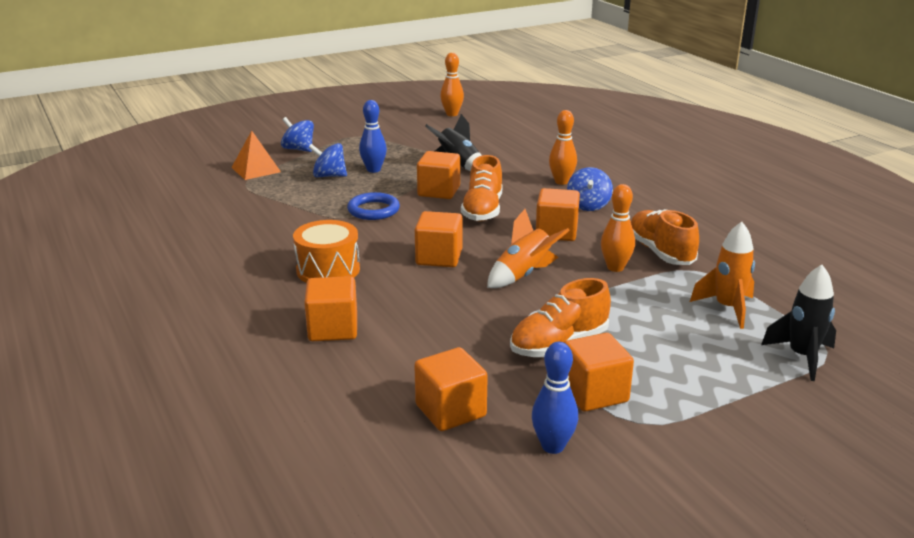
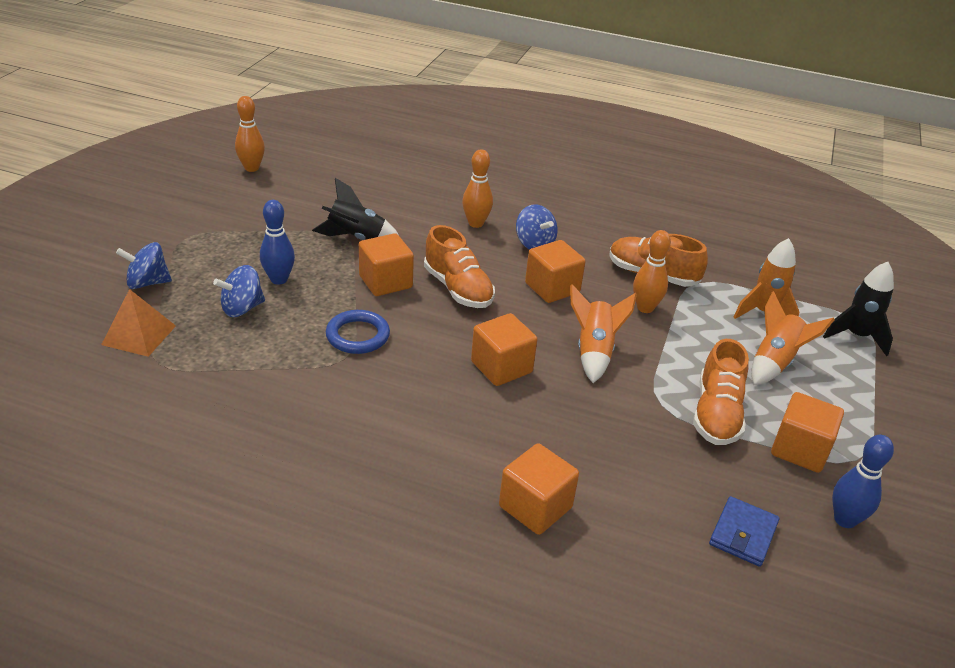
camera: 45 degrees left, 10 degrees up
orange drum [293,220,360,283] -> none
orange cube [414,347,488,431] -> blue wallet [709,496,779,567]
none -> orange rocket [751,291,835,385]

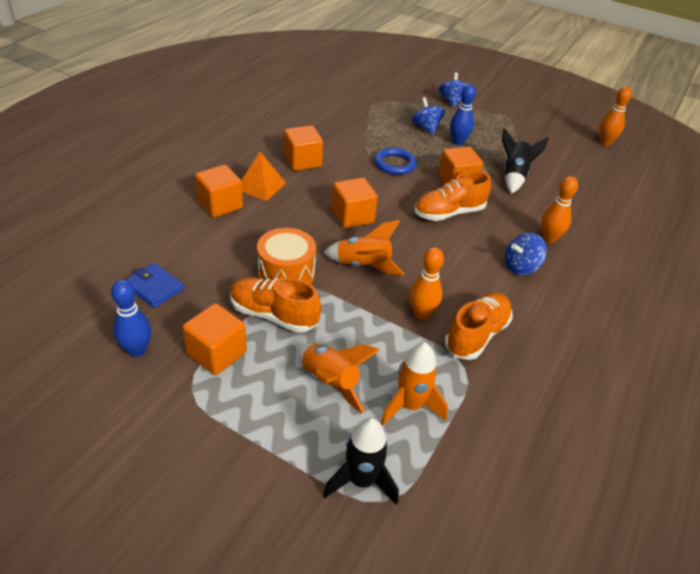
camera: 100 degrees right, 5 degrees up
orange pyramid [101,289,176,357] -> orange pyramid moved to [241,152,286,201]
orange cube [525,240,586,303] -> orange cube moved to [284,125,323,171]
none -> orange drum [257,228,316,285]

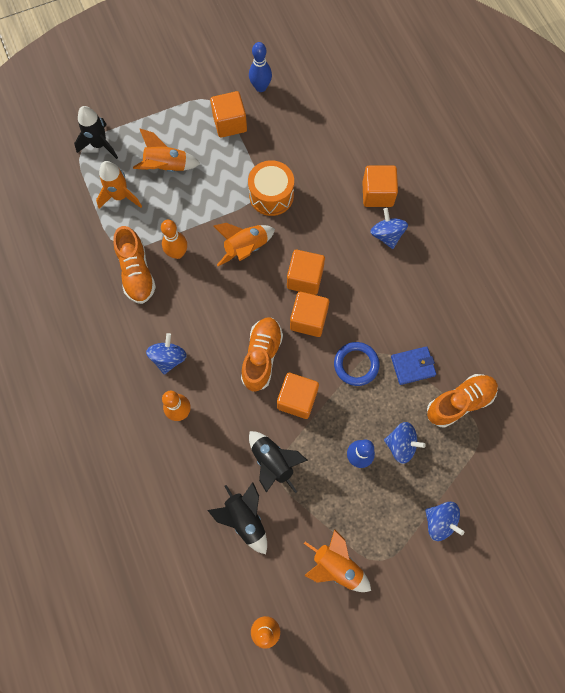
camera: 130 degrees right, 30 degrees up
blue wallet [126,263,184,308] -> blue wallet moved to [391,346,437,385]
orange shoe [230,277,321,333] -> orange shoe moved to [427,374,498,428]
orange pyramid [241,152,286,201] -> blue spinning top [370,208,408,249]
orange cube [284,125,323,171] -> orange cube moved to [290,292,329,337]
none -> black rocket [207,482,267,554]
none -> orange rocket [304,529,371,592]

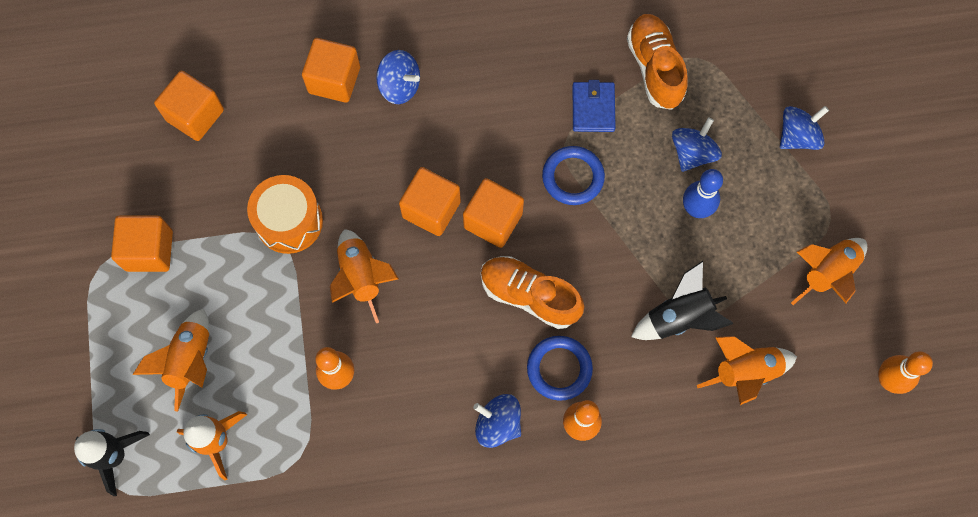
camera: 75 degrees left, 0 degrees up
orange shoe [113,226,156,304] -> none
black rocket [207,482,267,554] -> orange rocket [697,336,797,405]
blue bowling pin [249,42,272,92] -> none
orange cube [277,373,319,419] -> orange cube moved to [154,71,224,141]
blue spinning top [370,208,408,249] -> blue spinning top turned 150 degrees counterclockwise [376,50,420,104]
none -> blue ring [527,336,593,401]

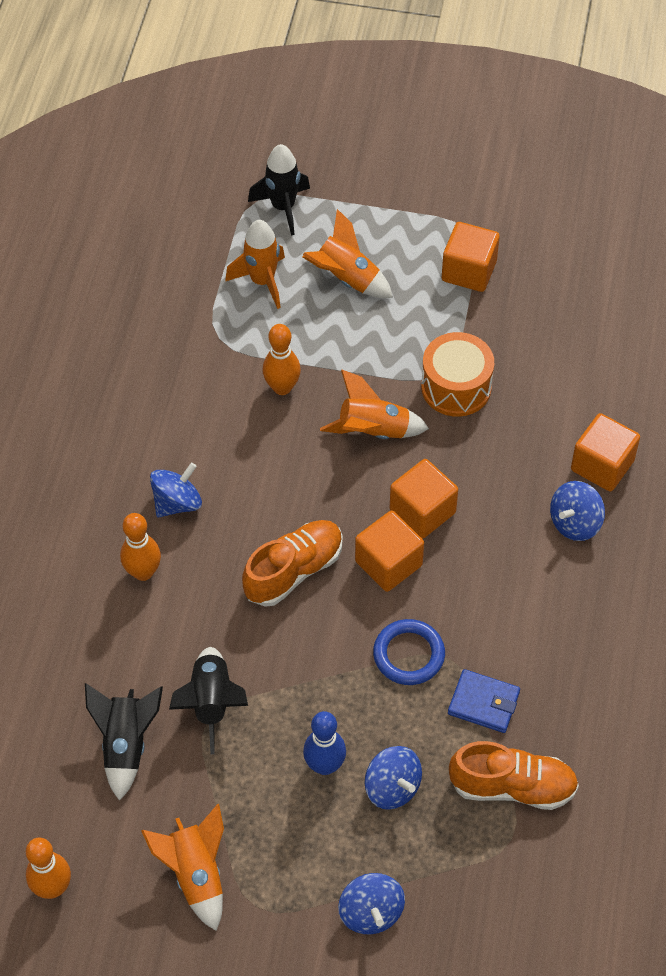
camera: 110 degrees right, 15 degrees down
orange cube [154,71,224,141] -> none
blue ring [527,336,593,401] -> none
orange rocket [697,336,797,405] -> black rocket [85,683,163,801]

